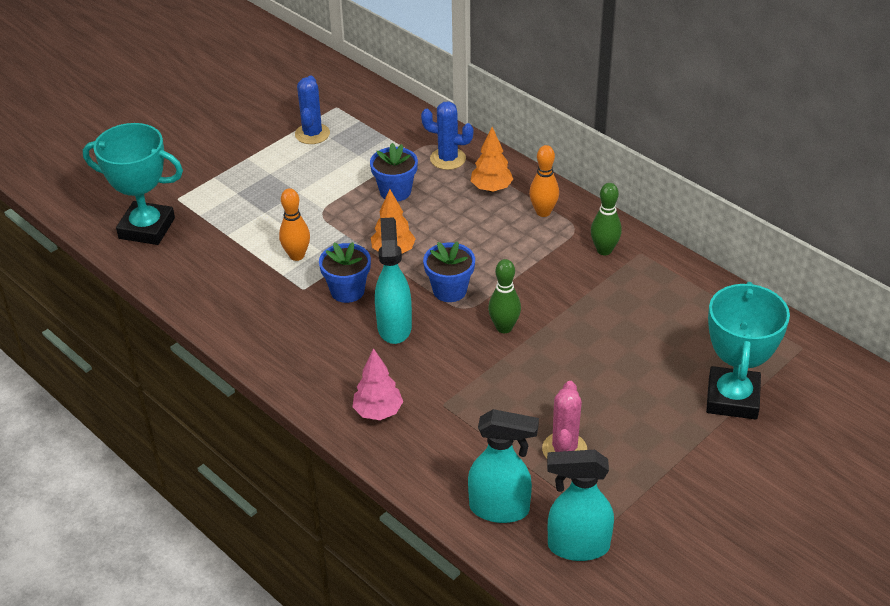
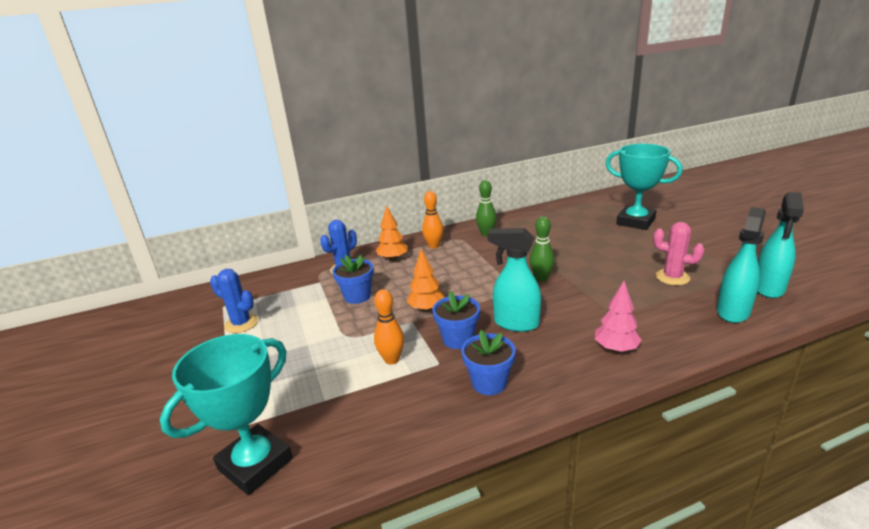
camera: 65 degrees left, 15 degrees down
blue flower pot [423,241,475,302] -> blue flower pot moved to [461,330,516,395]

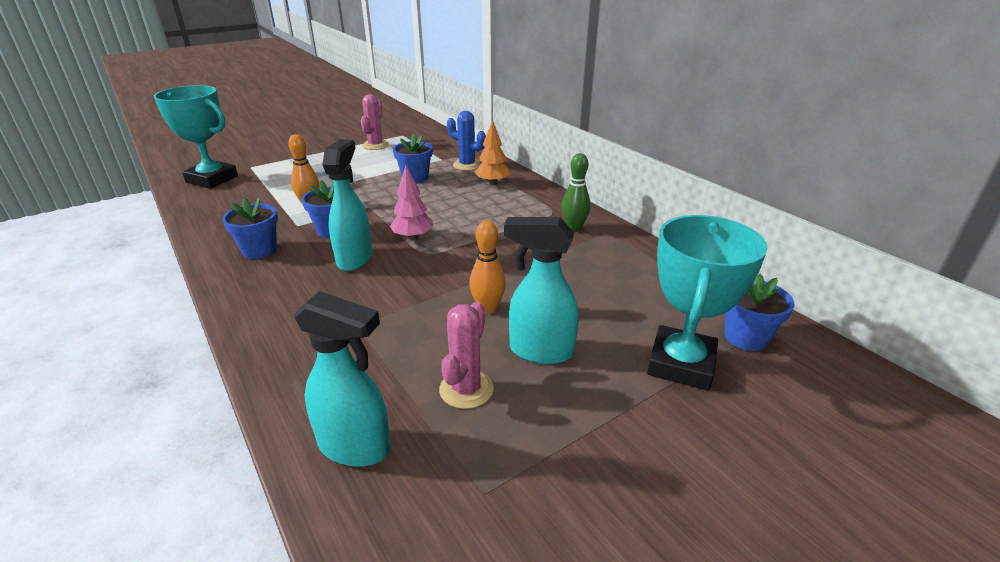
camera: 75 degrees right, 5 degrees up
blue cactus [210,269,258,333] -> pink cactus [361,94,389,150]
orange tree [407,249,445,312] -> none
orange bowling pin [422,191,444,248] -> orange bowling pin moved to [469,220,506,314]
green bowling pin [529,217,555,282] -> none
pink tree [595,281,642,353] -> pink tree moved to [390,165,433,240]
turquoise spray bottle [757,192,804,298] -> turquoise spray bottle moved to [504,217,579,364]
none -> blue flower pot [725,274,795,351]

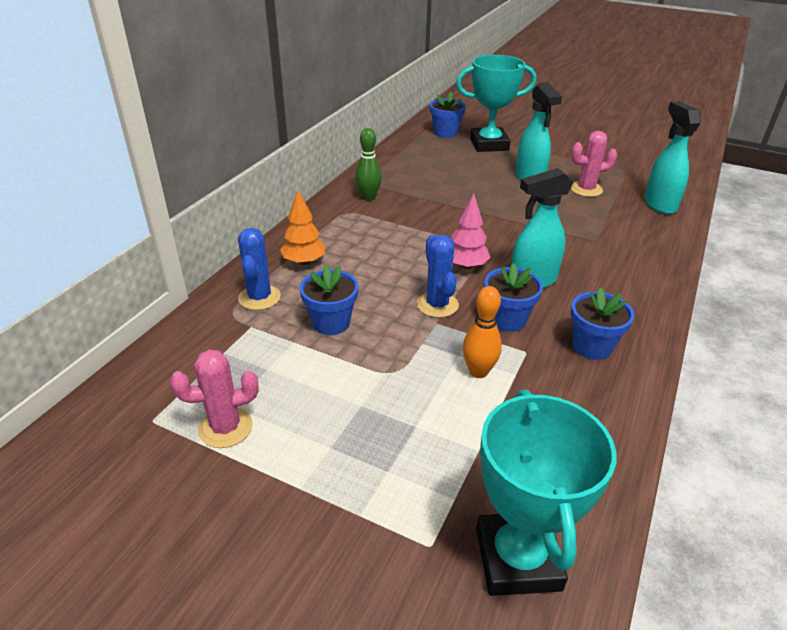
camera: 120 degrees left, 5 degrees up
orange bowling pin [469,220,506,314] -> none
none -> blue cactus [417,235,459,318]

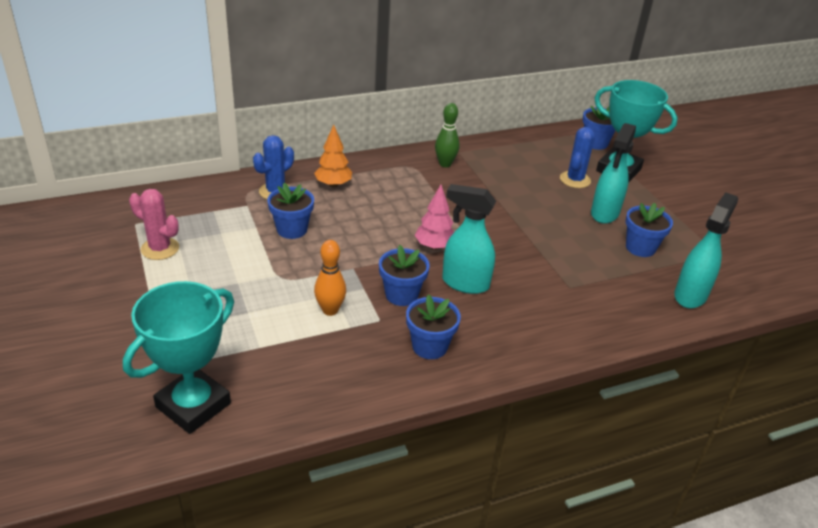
camera: 40 degrees right, 0 degrees up
blue cactus [417,235,459,318] -> blue cactus moved to [560,127,595,188]
pink cactus [570,131,617,197] -> blue flower pot [626,203,673,257]

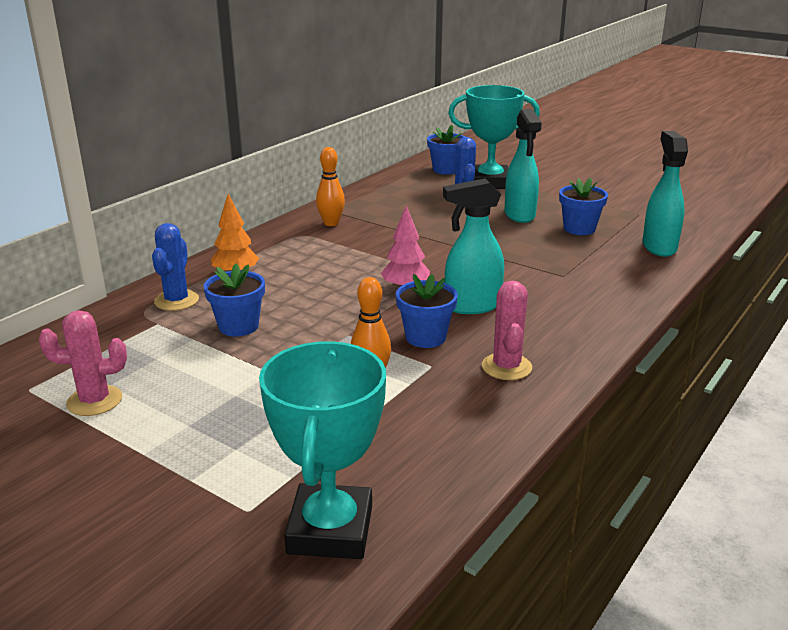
camera: 30 degrees left, 10 degrees down
blue flower pot [406,294,461,359] -> pink cactus [482,281,532,380]
green bowling pin [435,103,459,167] -> orange bowling pin [316,147,345,226]

